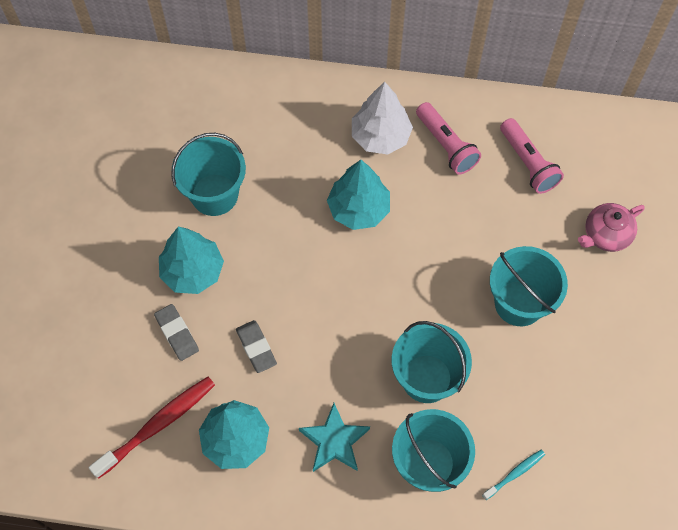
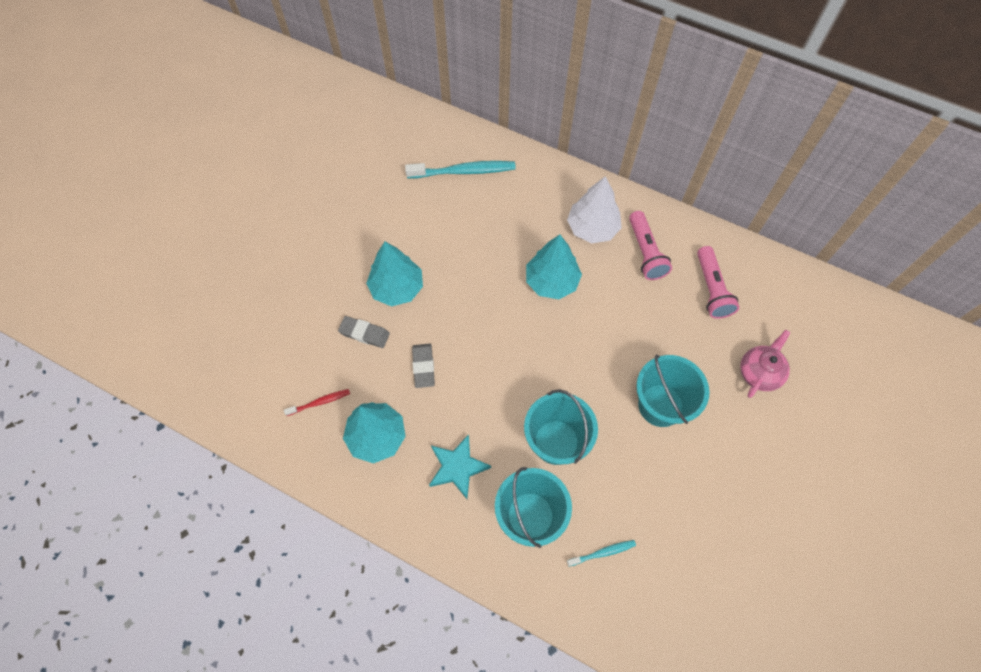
camera: 20 degrees right, 0 degrees up
red toothbrush [88,377,215,479] -> red toothbrush [284,389,350,416], size x0.52
grey eraser [154,304,199,361] -> grey eraser turned 60 degrees counterclockwise [338,316,390,348]
turquoise bucket [171,133,246,216] -> none
pink teapot [578,203,645,252] -> pink teapot turned 135 degrees clockwise [740,330,790,398]
none -> turquoise toothbrush [405,161,516,179]

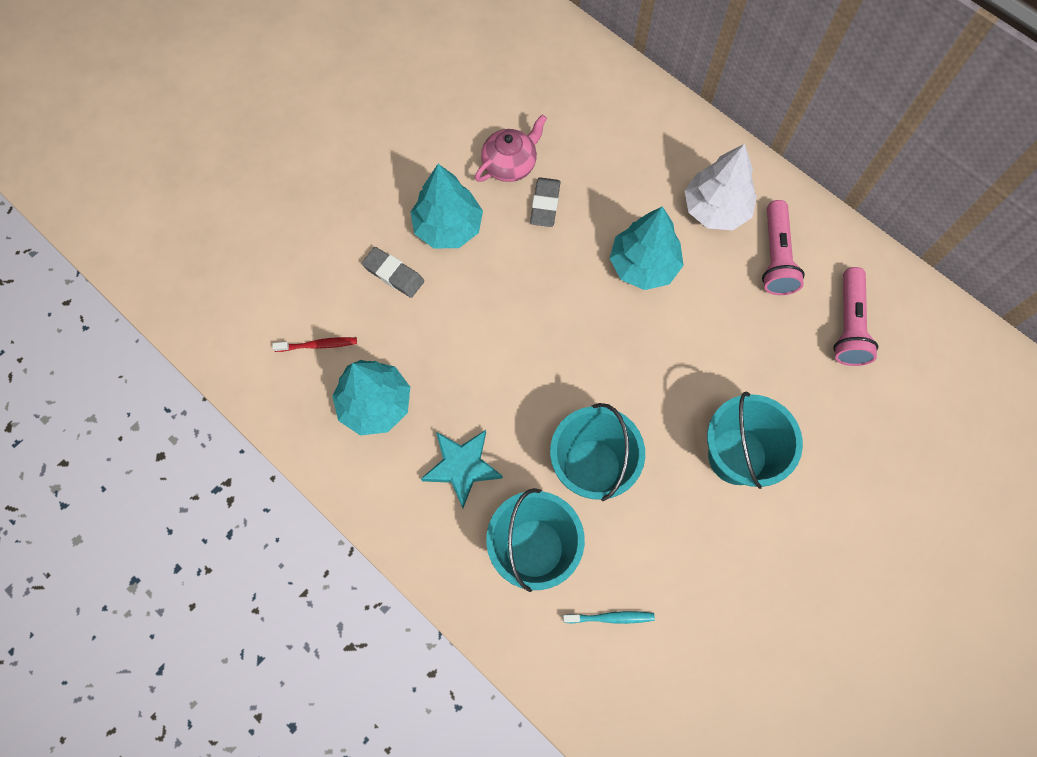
camera: 15 degrees right, 5 degrees up
turquoise toothbrush [405,161,516,179] -> none
grey eraser [412,344,435,388] -> grey eraser moved to [530,177,561,227]
pink teapot [740,330,790,398] -> pink teapot moved to [475,114,547,182]

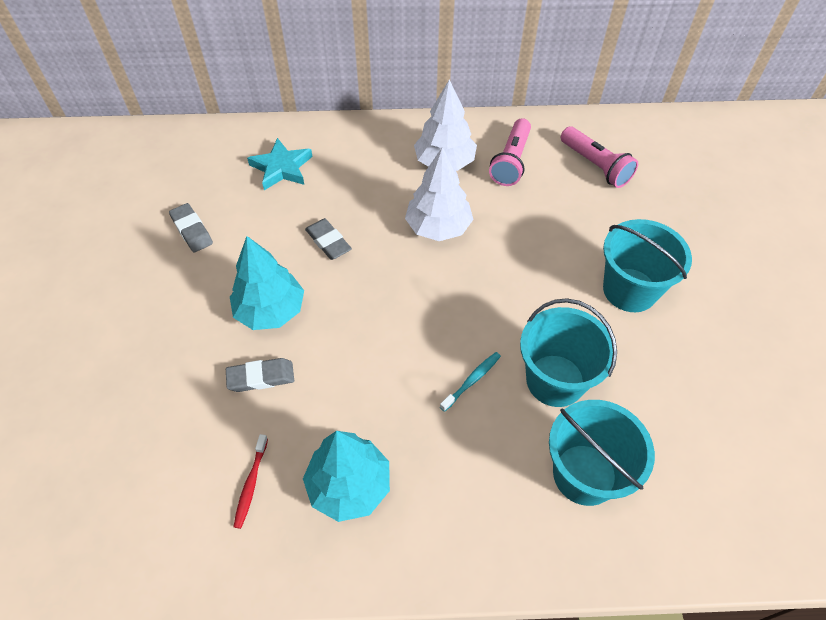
camera: 45 degrees left, 15 degrees down
red toothbrush [272,337,357,352] -> red toothbrush turned 150 degrees clockwise [233,434,268,529]
turquoise star [421,430,503,508] -> turquoise star moved to [247,138,313,190]
pink teapot [475,114,547,182] -> none
turquoise toothbrush [563,611,655,624] -> turquoise toothbrush moved to [440,352,501,412]
turquoise tree [609,206,684,290] -> white tree [405,147,474,241]
pink flashlight [762,200,805,295] -> pink flashlight turned 60 degrees clockwise [489,118,531,186]
none -> grey eraser [169,203,213,253]

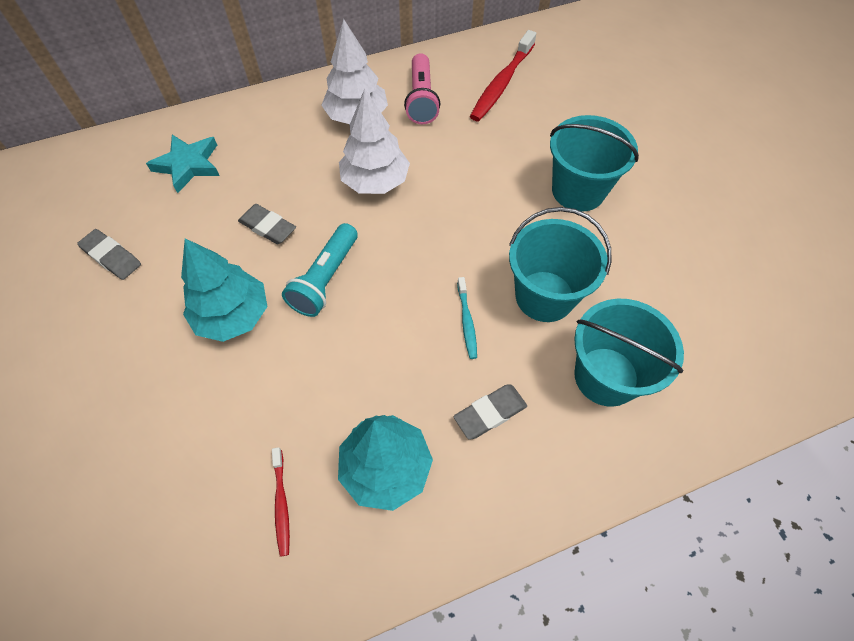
camera: 20 degrees left, 5 degrees up
grey eraser [226,358,294,392] -> grey eraser moved to [453,385,527,440]
turquoise toothbrush [440,352,501,412] -> turquoise toothbrush turned 150 degrees clockwise [457,277,477,359]
pink flashlight [561,126,638,188] -> red toothbrush [470,30,536,121]
none -> turquoise flashlight [282,223,358,317]

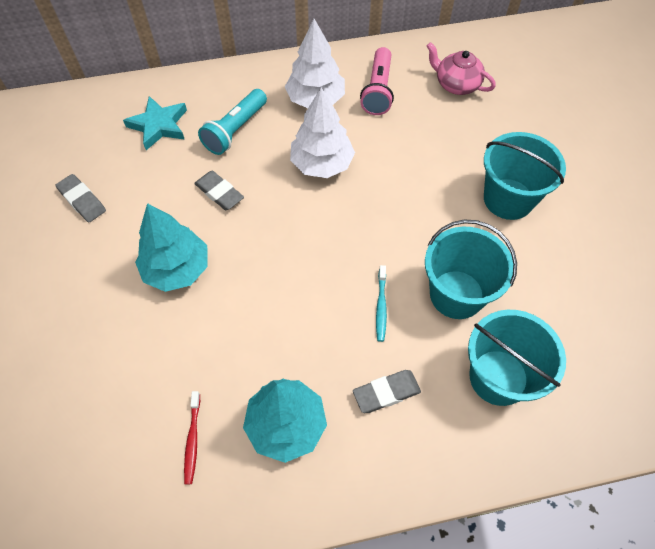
camera: 10 degrees right, 0 degrees up
turquoise flashlight [282,223,358,317] -> turquoise flashlight moved to [198,89,267,155]
red toothbrush [470,30,536,121] -> pink teapot [427,42,496,95]

